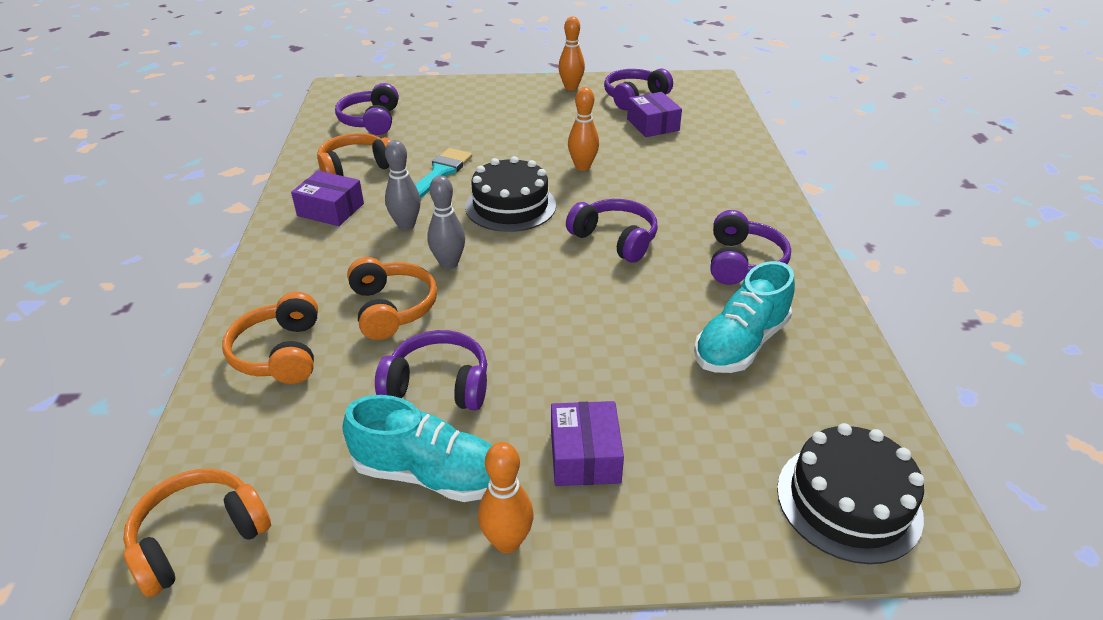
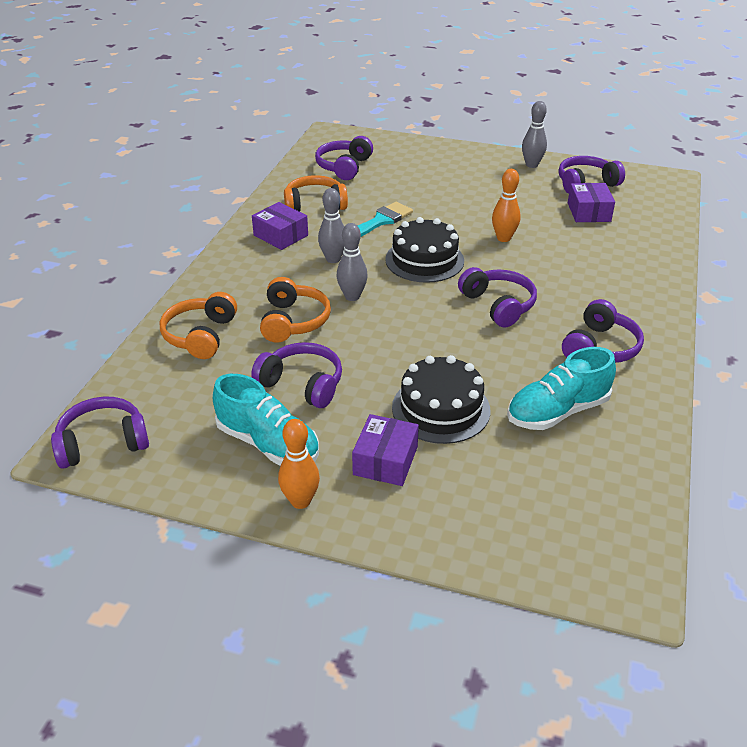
camera: 20 degrees right, 0 degrees up
orange headphones [123,469,271,597] -> purple headphones [51,397,149,469]
orange bowling pin [558,17,585,91] -> grey bowling pin [522,101,547,168]
black cake [777,423,924,564] -> black cake moved to [392,355,491,444]

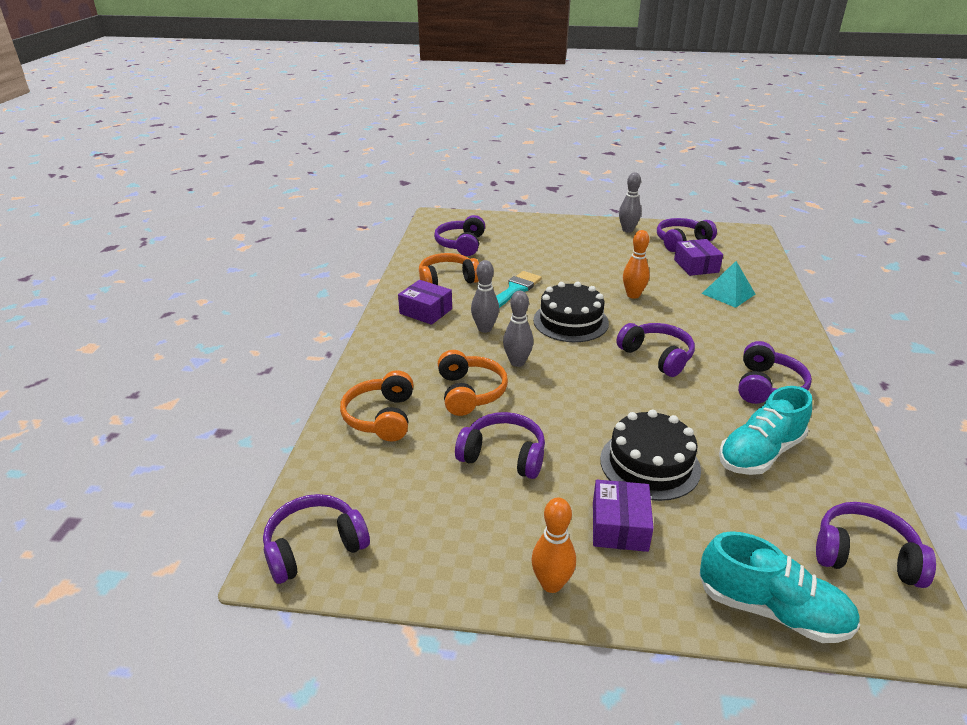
camera: 10 degrees left, 5 degrees down
turquoise shoe [213,374,319,466] -> turquoise shoe moved to [699,531,860,643]
none -> turquoise pyramid [702,261,756,308]
none -> purple headphones [816,502,936,588]

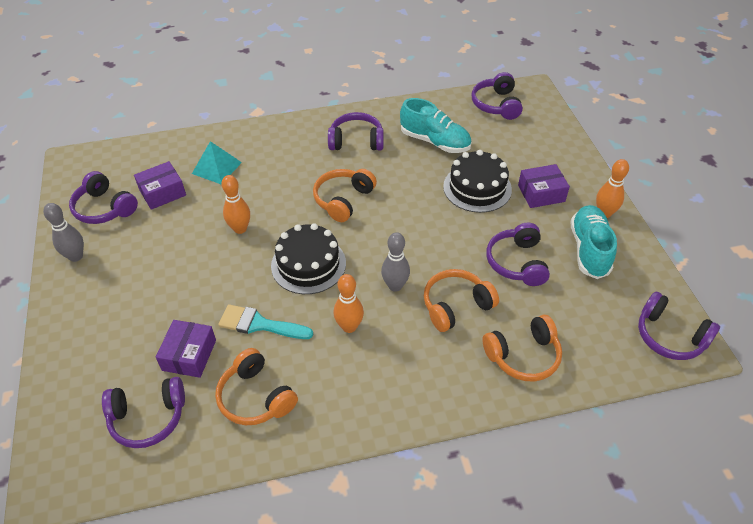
camera: 110 degrees left, 15 degrees up
purple box [398,280,452,325] -> purple box moved to [156,320,216,378]
grey bowling pin [471,260,499,333] -> orange bowling pin [334,274,364,333]
purple headphones [616,323,695,377] -> orange headphones [313,169,377,222]
turquoise shoe [699,531,860,643] -> turquoise shoe moved to [570,205,617,279]

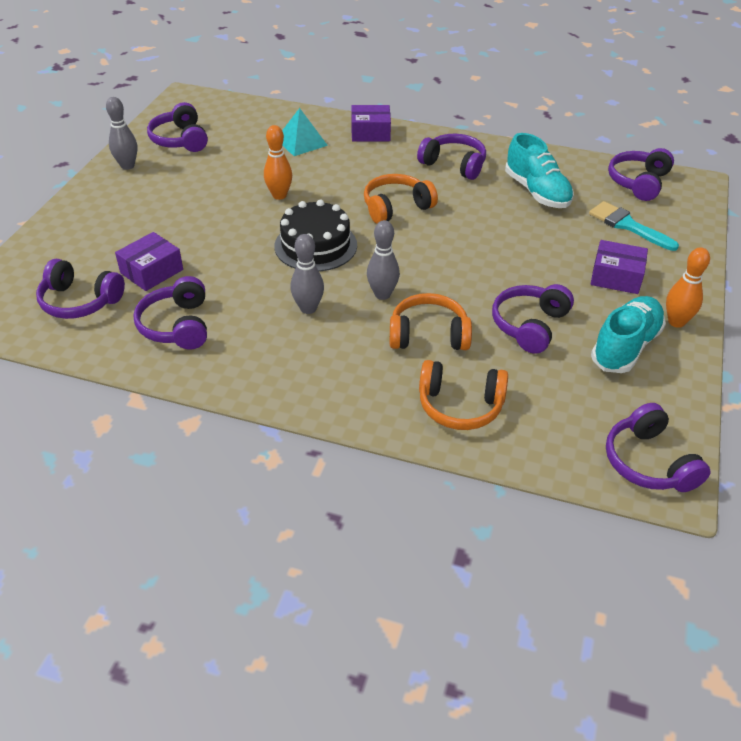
camera: 30 degrees right, 5 degrees down
purple box [134,161,186,210] -> purple box moved to [351,105,391,142]
orange headphones [215,348,298,425] -> purple headphones [133,276,207,349]
turquoise brush [218,304,313,339] -> turquoise brush moved to [589,201,679,251]
orange bowling pin [334,274,364,333] -> grey bowling pin [290,234,324,314]
black cake [443,150,512,213] -> none

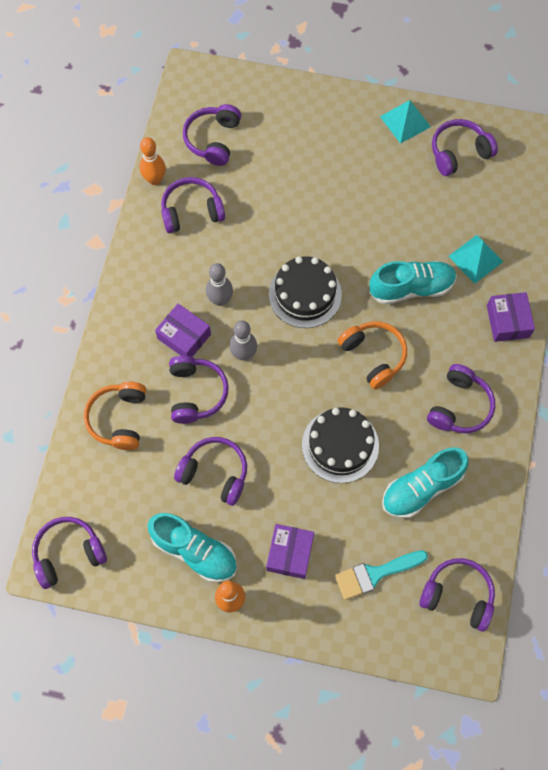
camera: 85 degrees right, 25 degrees up
grey bowling pin [106,97,138,170] -> turquoise pyramid [380,100,431,144]
purple box [115,232,183,291] -> purple box moved to [155,304,211,357]
orange bowling pin [264,125,292,200] -> orange bowling pin moved to [140,137,166,185]
orange headphones [390,293,472,350] -> purple headphones [169,356,229,424]
turquoise brush [589,201,679,251] -> turquoise brush turned 150 degrees counterclockwise [335,550,428,600]
none -> black cake [302,407,379,483]
none -> turquoise shoe [369,261,457,305]

